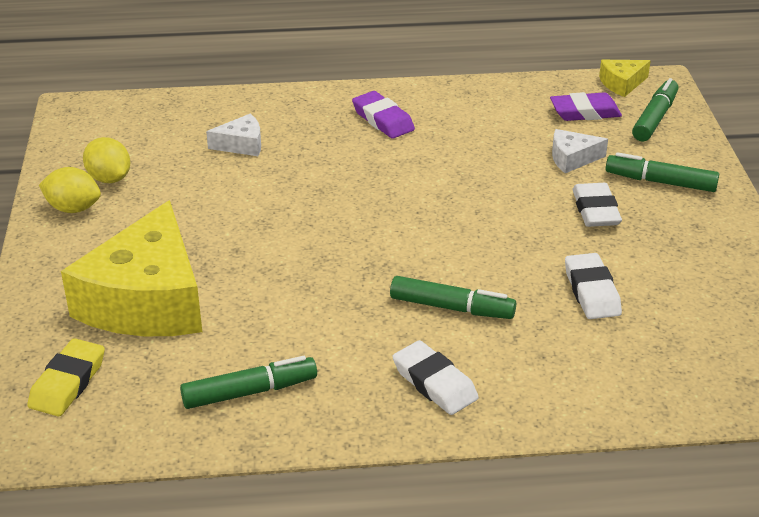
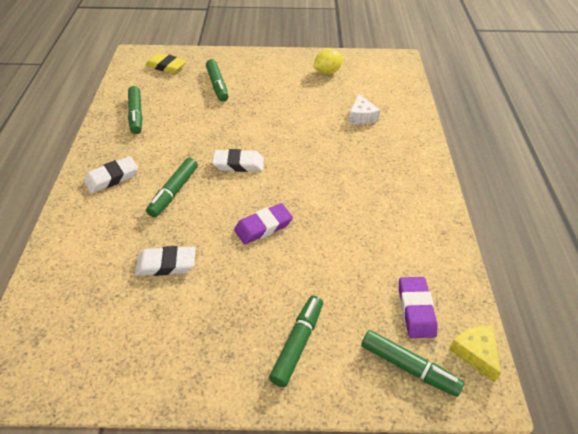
camera: 95 degrees right, 10 degrees up
yellow lemon [39,167,101,213] -> none
yellow cheese [61,200,202,336] -> green marker [206,59,228,102]
purple eraser [352,91,415,139] -> purple eraser moved to [234,203,293,245]
white cheese [552,129,608,173] -> none
white eraser [572,183,622,227] -> white eraser moved to [212,149,264,172]

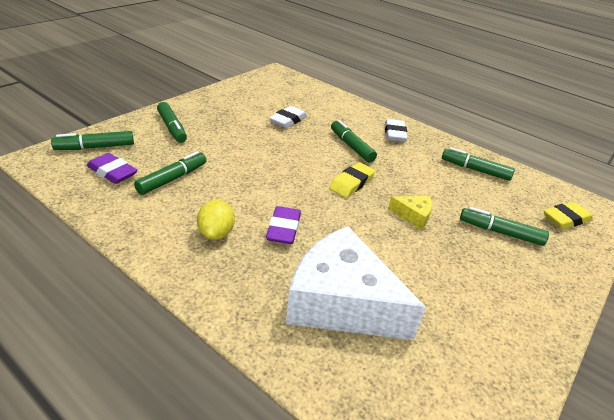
camera: 125 degrees right, 10 degrees down
white eraser [212,149,264,172] -> yellow eraser [329,162,376,198]
purple eraser [234,203,293,245] -> purple eraser moved to [266,206,301,244]
yellow lemon [314,49,343,74] -> yellow lemon moved to [197,200,235,240]
white cheese [348,94,380,124] -> white cheese [286,226,426,340], size x2.37
yellow cheese [449,326,501,382] -> yellow cheese moved to [388,196,432,230]
none -> green marker [134,151,206,195]

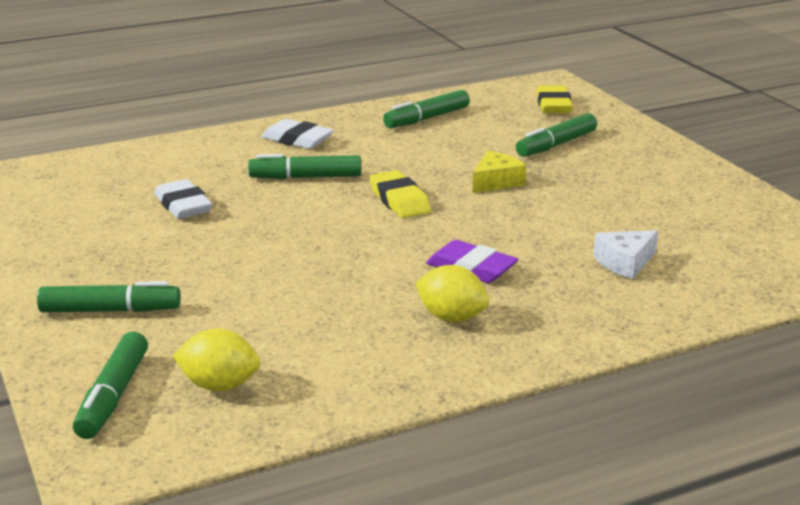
camera: 60 degrees left, 10 degrees down
purple eraser [87,153,138,184] -> yellow lemon [173,328,260,391]
green marker [134,151,206,195] -> none
white cheese [286,226,426,340] -> white cheese [593,230,658,279], size x0.42

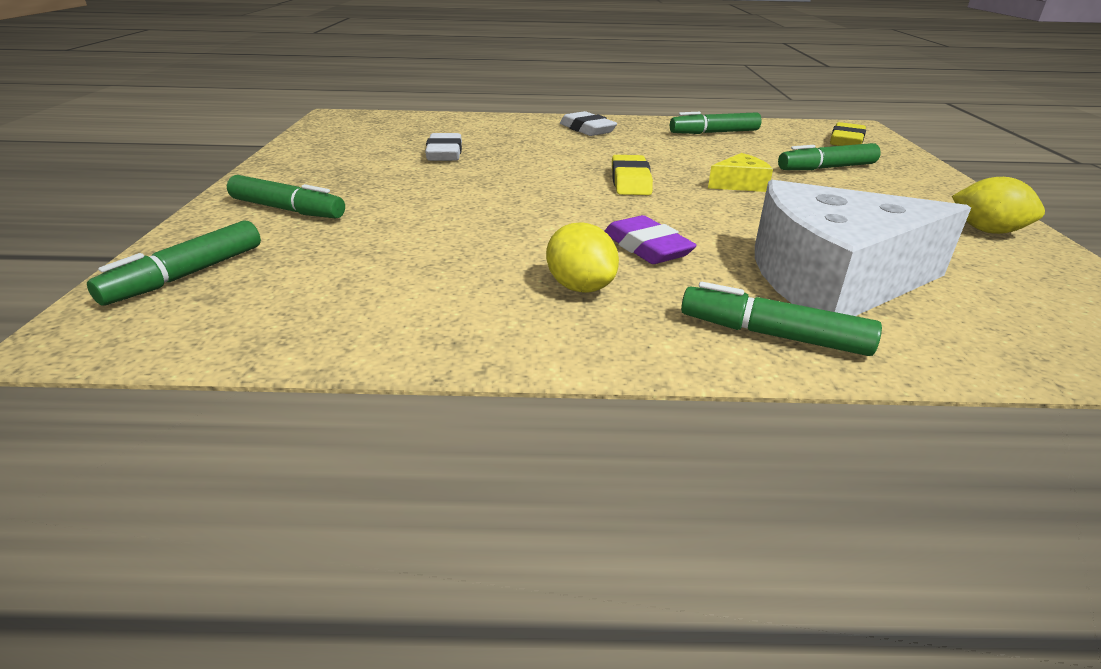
camera: 25 degrees right, 5 degrees up
yellow lemon [173,328,260,391] -> yellow lemon moved to [952,177,1045,234]
green marker [248,154,361,179] -> green marker moved to [681,282,882,356]
white cheese [593,230,658,279] -> white cheese [755,180,971,316], size x2.37

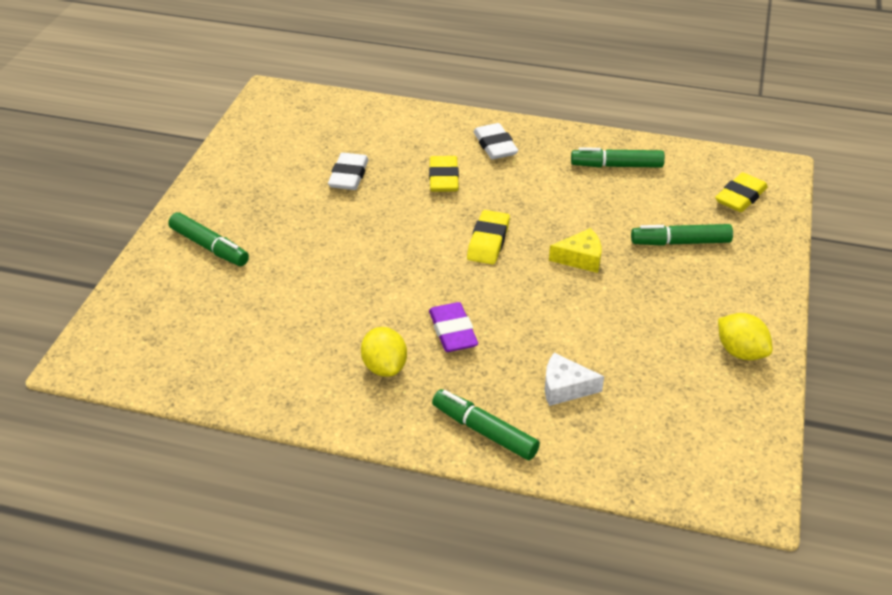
camera: 15 degrees right, 10 degrees up
green marker [87,221,261,306] -> none
white cheese [755,180,971,316] -> white cheese [545,353,604,406], size x0.42
none -> yellow eraser [429,156,459,192]

